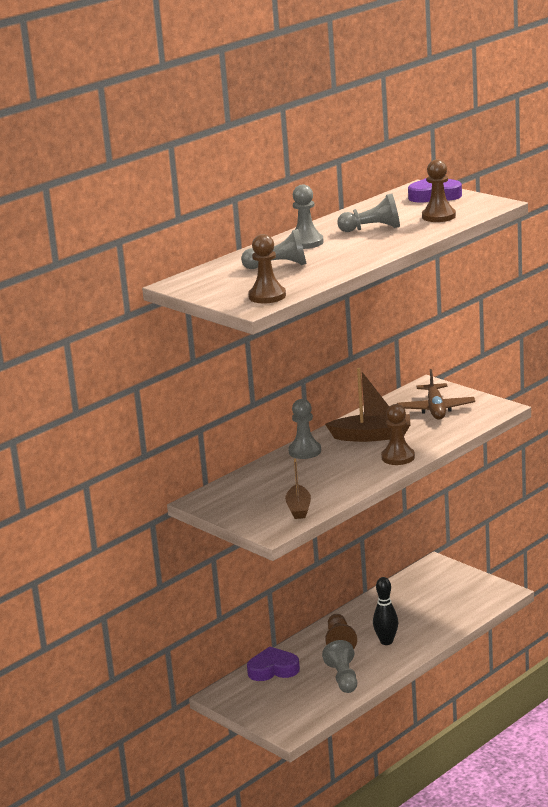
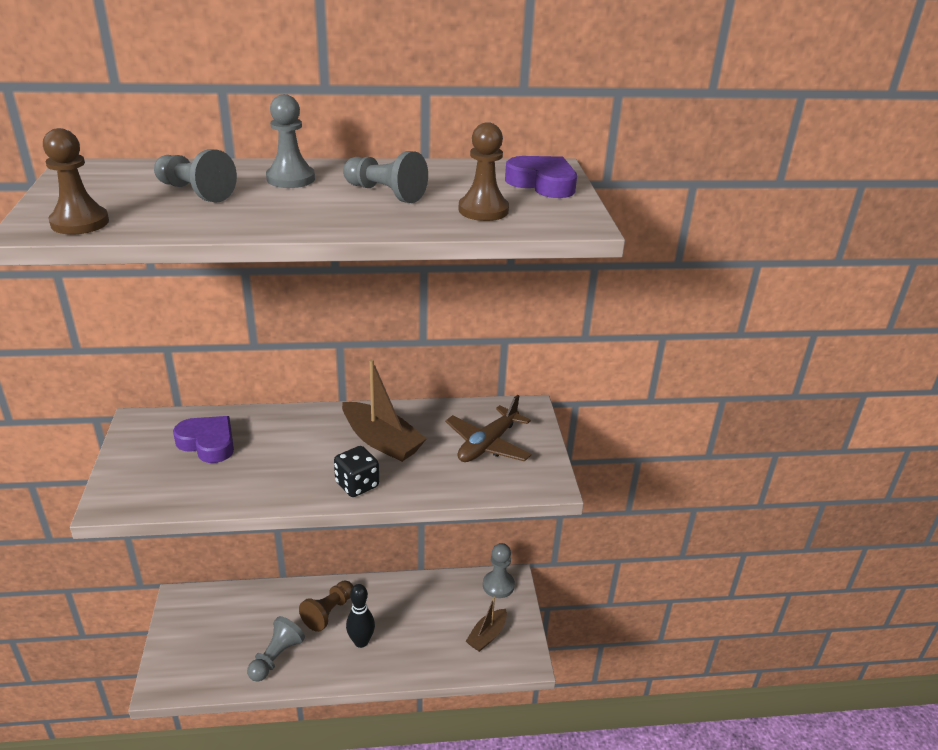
camera: 35 degrees right, 10 degrees up
purple heart [247,646,300,681] -> purple heart moved to [173,416,234,463]
brown boat [285,459,311,519] -> brown boat moved to [466,597,507,652]
grey pawn [288,399,321,459] -> grey pawn moved to [483,543,515,598]
brown pawn [381,404,415,465] -> black dice [334,446,379,497]

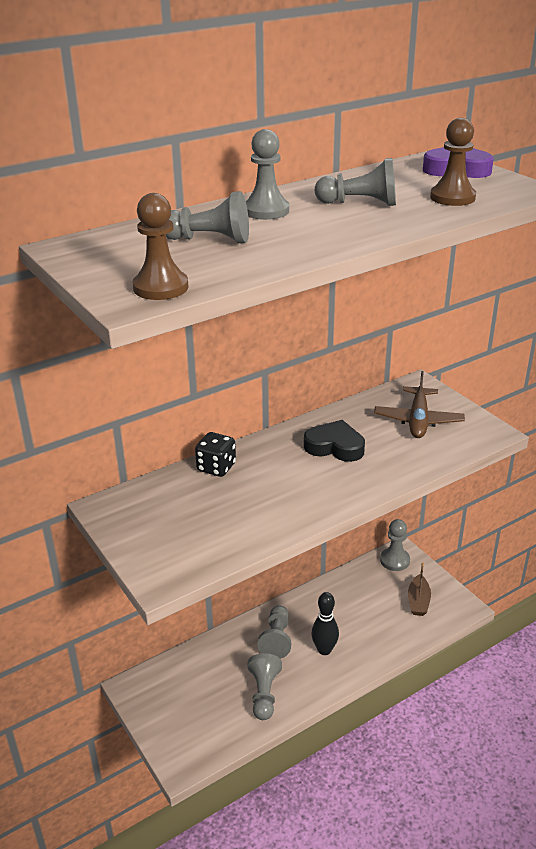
camera: 25 degrees left, 0 degrees up
purple heart [173,416,234,463] -> none
brown pawn [299,581,353,632] -> grey pawn [257,605,291,659]
black dice [334,446,379,497] -> black dice moved to [195,432,236,477]
brown boat [342,359,427,462] -> black heart [304,420,365,462]

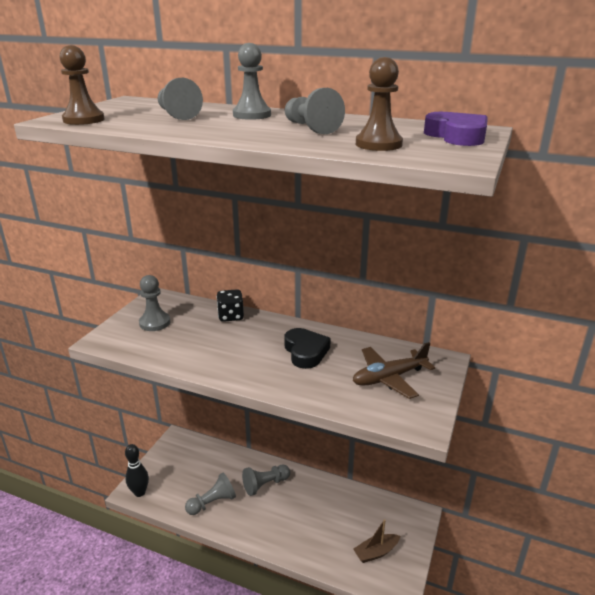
camera: 55 degrees right, 5 degrees down
black bowling pin [311,592,339,655] -> black bowling pin moved to [125,444,149,497]
grey pawn [380,519,410,571] -> grey pawn moved to [139,275,170,331]

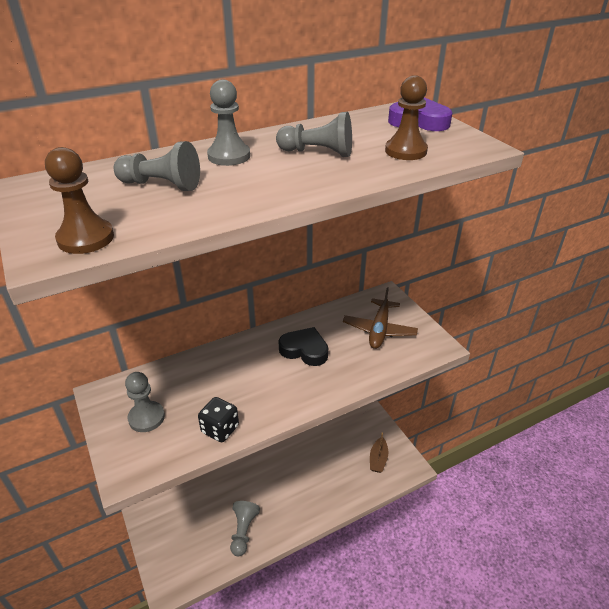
camera: 50 degrees left, 10 degrees up
black bowling pin [125,444,149,497] -> none
black dice [216,289,244,322] -> black dice moved to [198,397,239,442]
grey pawn [242,465,290,496] -> none

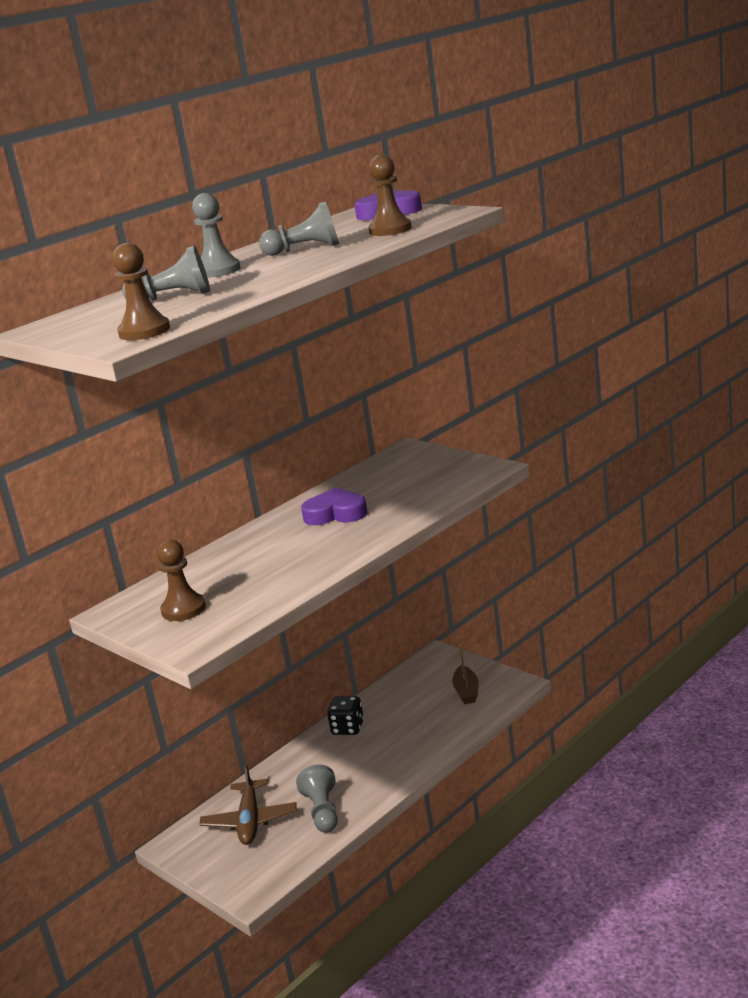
camera: 15 degrees left, 15 degrees down
grey pawn [125,372,165,432] -> brown pawn [157,539,206,621]
black dice [198,397,239,442] -> black dice moved to [327,696,364,735]
black heart [278,327,328,366] -> purple heart [301,487,368,525]
brown plane [343,287,418,349] -> brown plane moved to [200,763,297,845]

